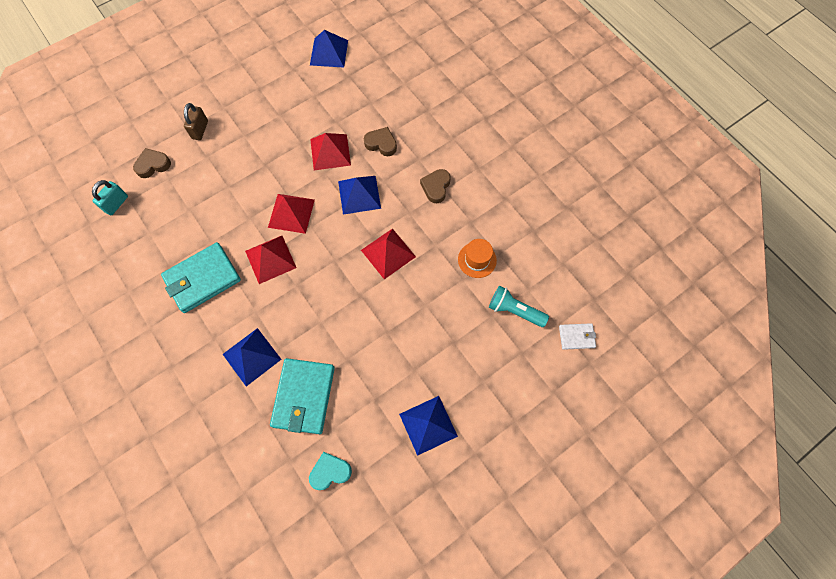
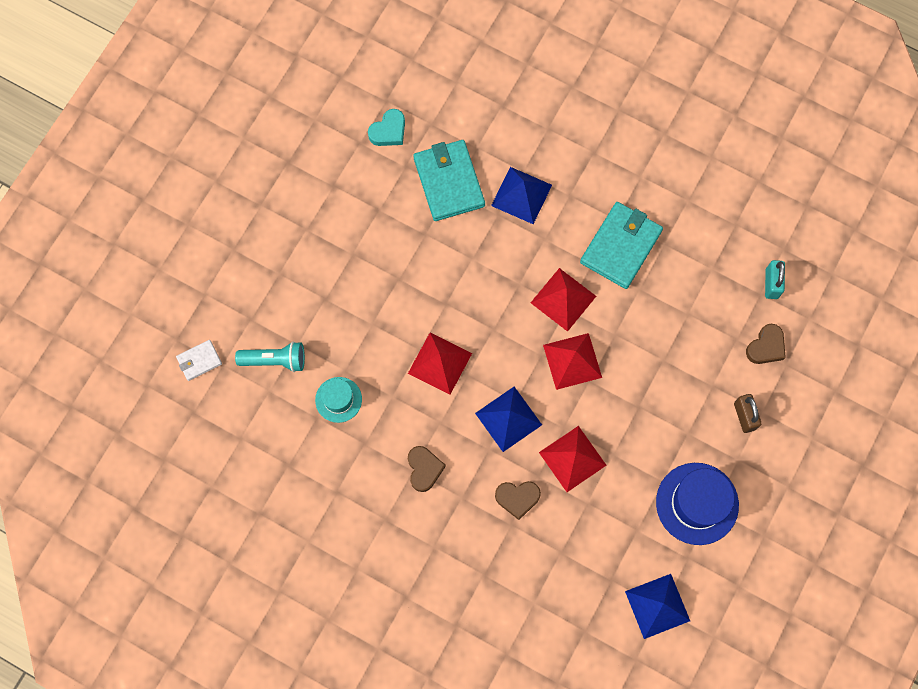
camera: 155 degrees right, 5 degrees up
blue pyramid [399,396,458,456] -> none
orange hat [458,239,497,278] -> turquoise hat [315,377,362,423]
none -> blue hat [656,463,739,545]

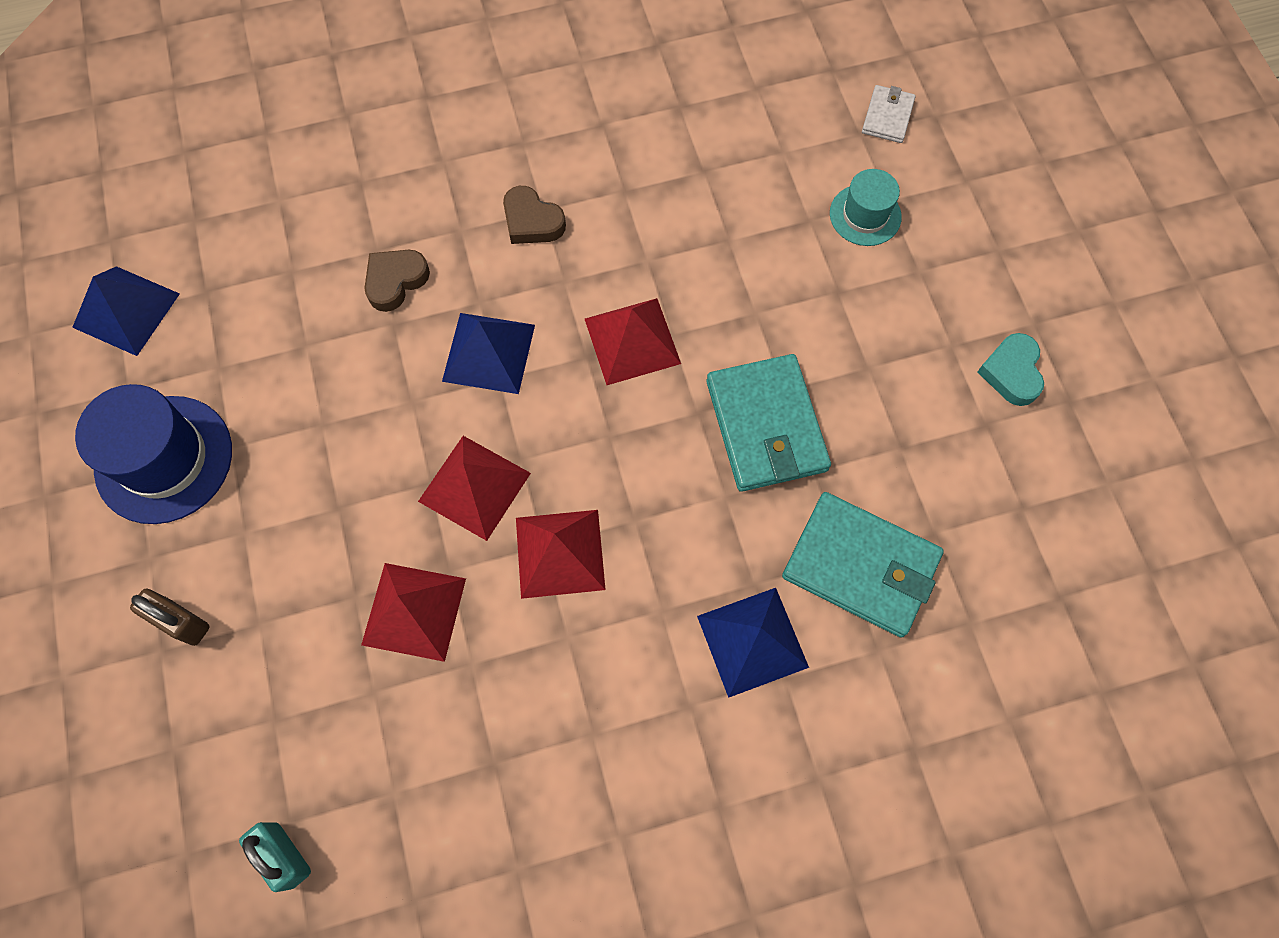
camera: 135 degrees right, 5 degrees down
turquoise flashlight [235,341,305,372] -> none
turquoise hat [315,377,362,423] -> turquoise hat moved to [830,169,902,246]
turquoise heart [368,109,405,146] -> turquoise heart moved to [977,333,1044,406]
red pyramid [539,426,607,492] -> red pyramid moved to [361,563,466,662]
turquoise wallet [580,202,663,289] -> turquoise wallet moved to [707,354,831,492]
brown heart [746,324,786,364] -> none

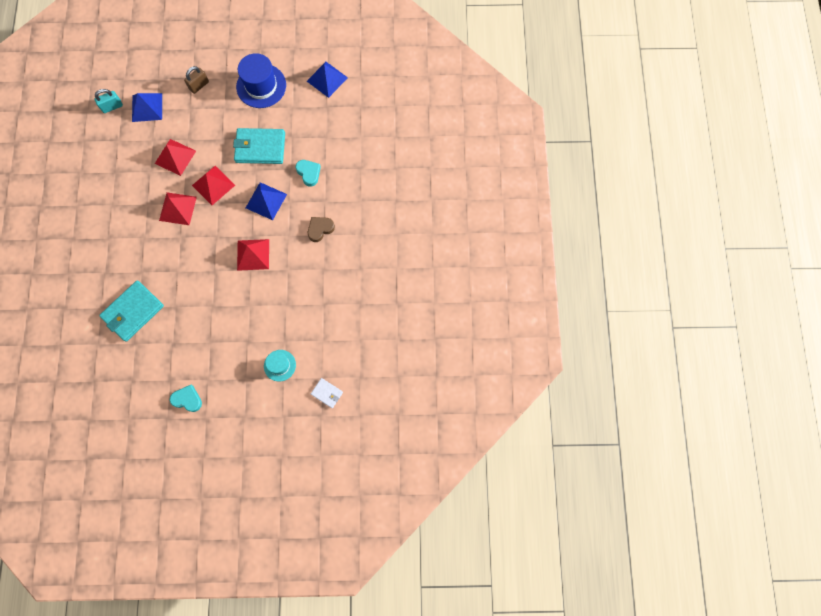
camera: 105 degrees right, 5 degrees up
brown heart [365,250,430,312] -> turquoise heart [295,160,321,187]
blue pyramid [697,588,809,698] -> blue pyramid moved to [132,93,162,122]
turquoise wallet [707,354,831,492] -> turquoise wallet moved to [233,128,285,164]

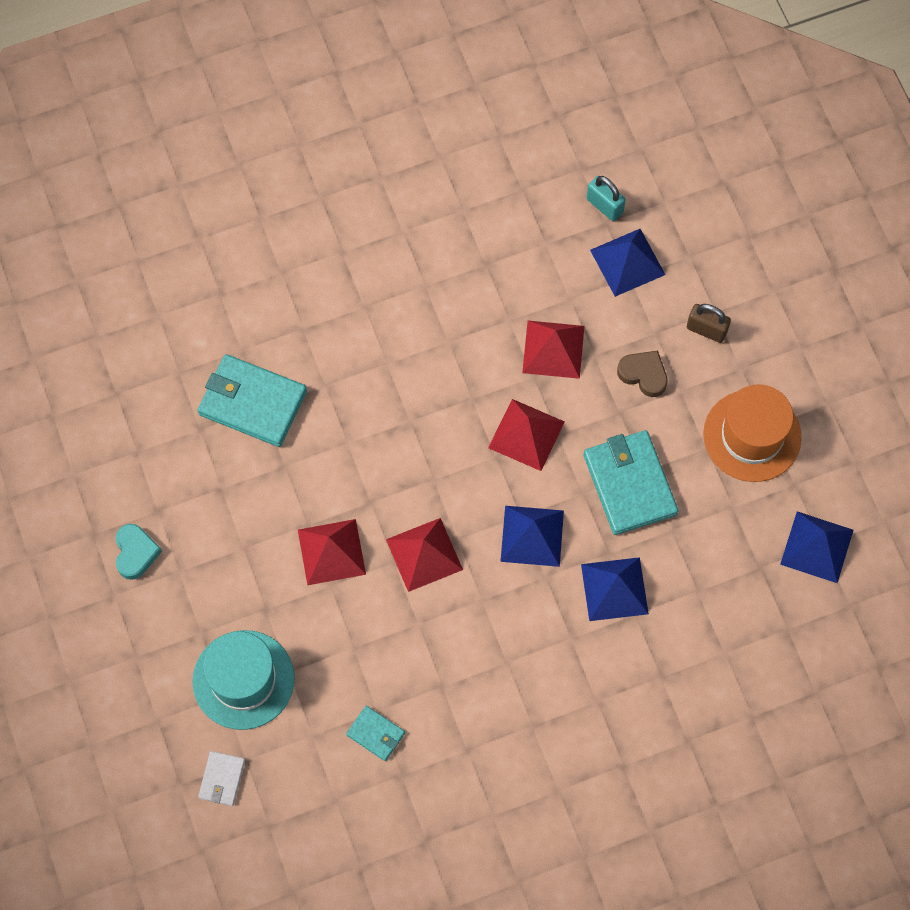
camera: 70 degrees right, 5 degrees down
red pyramid [159,192,197,225] -> red pyramid moved to [298,519,366,585]
blue hat [236,53,286,108] -> orange hat [703,385,802,482]
turquoise hat [264,350,296,381] -> turquoise hat [192,630,295,730], size x1.73
turquoise heart [295,160,321,187] -> blue pyramid [581,557,649,621]
brown heart [308,217,335,242] -> brown heart moved to [617,350,668,397]
none -> turquoise wallet [346,706,405,761]

